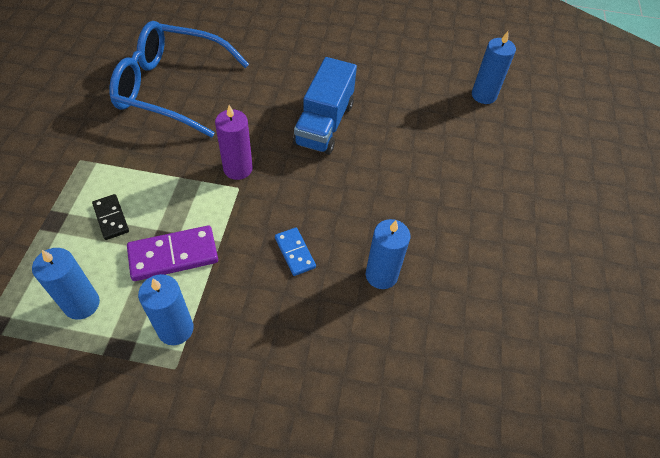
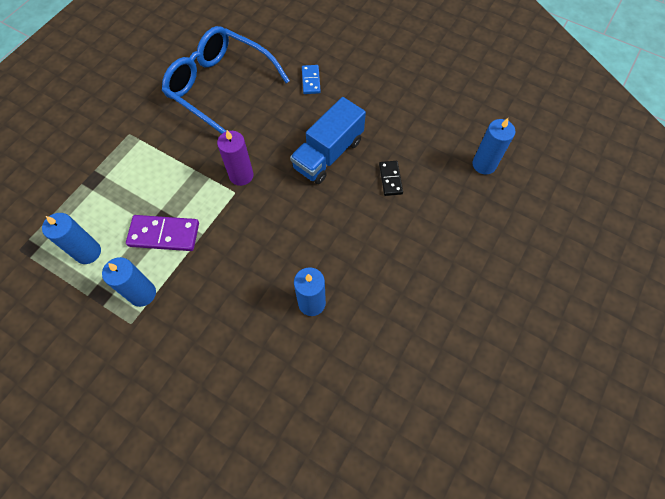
camera: 25 degrees right, 10 degrees up
black domino [92,194,129,240] -> black domino moved to [379,161,403,196]
blue domino [275,227,316,276] -> blue domino moved to [302,65,321,94]

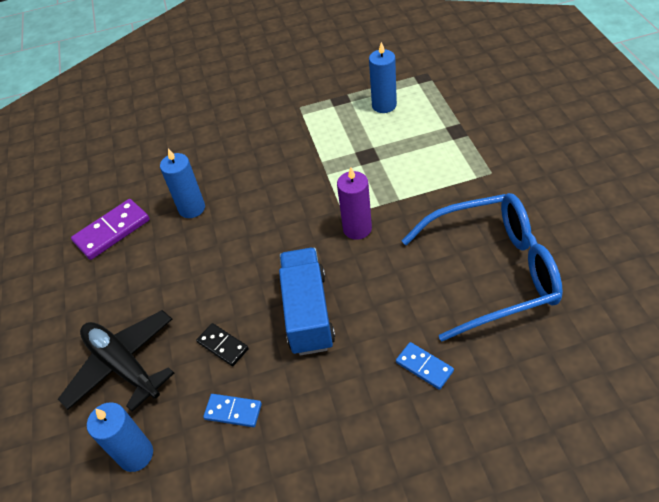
camera: 140 degrees right, 15 degrees down
blue candle [102,257,156,307] -> none
purple domino [126,215,199,251] -> purple domino moved to [71,199,150,260]
none -> black plane [58,310,174,412]
none -> blue domino [203,394,262,427]

